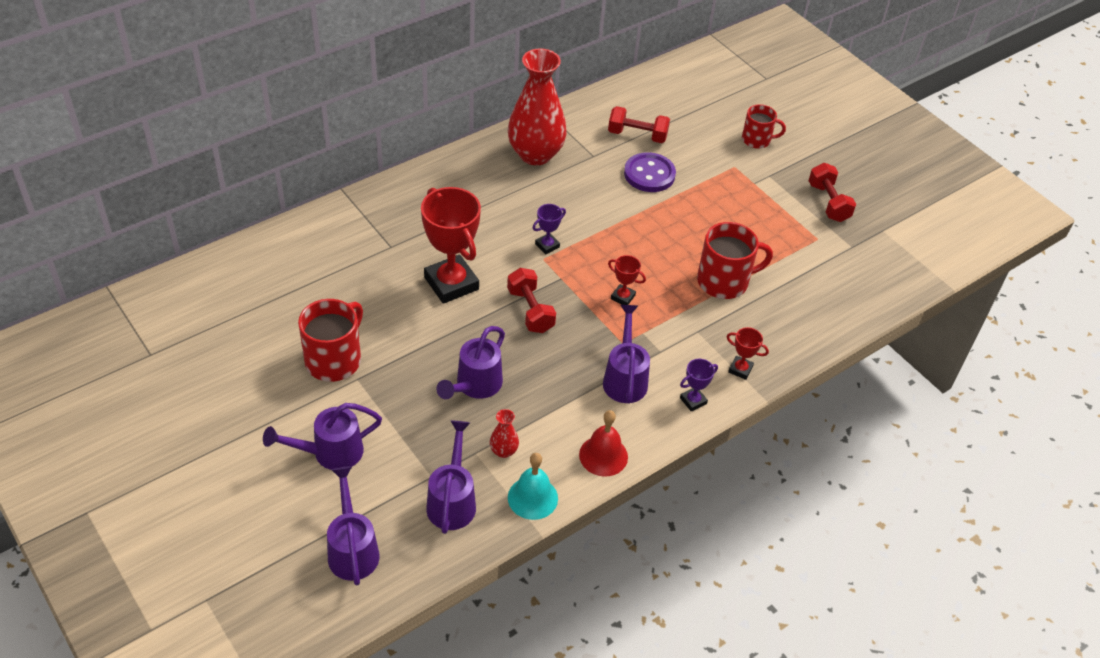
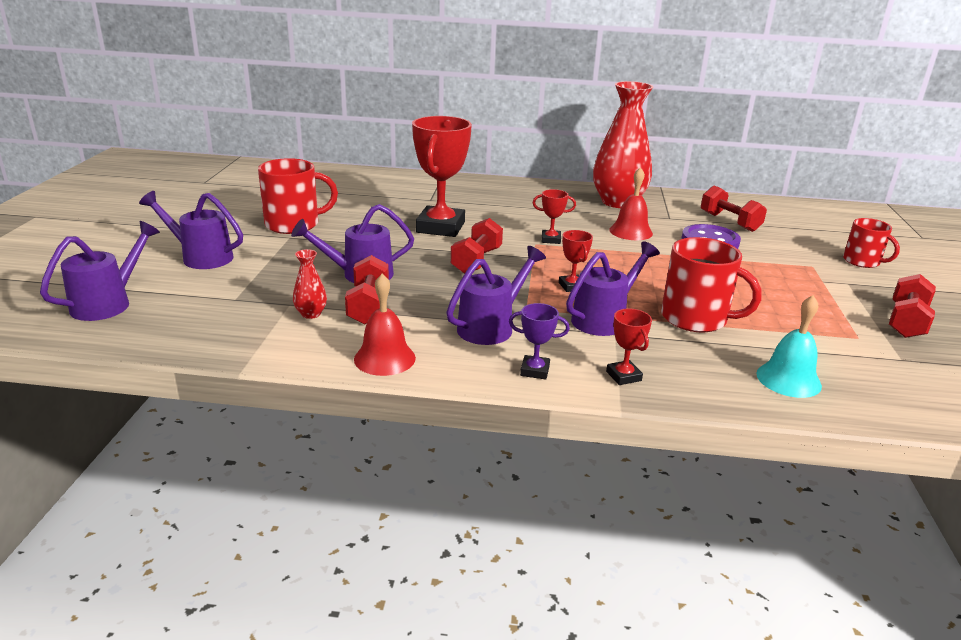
camera: 45 degrees right, 20 degrees down
purple watering can [426,421,476,534] -> purple watering can moved to [566,241,660,336]
turquoise bell [508,453,558,520] -> turquoise bell moved to [756,295,822,398]
purple trophy [533,204,566,254] -> red trophy [533,189,576,244]
none -> red dumbbell [345,255,389,325]
none -> red bell [609,167,653,240]

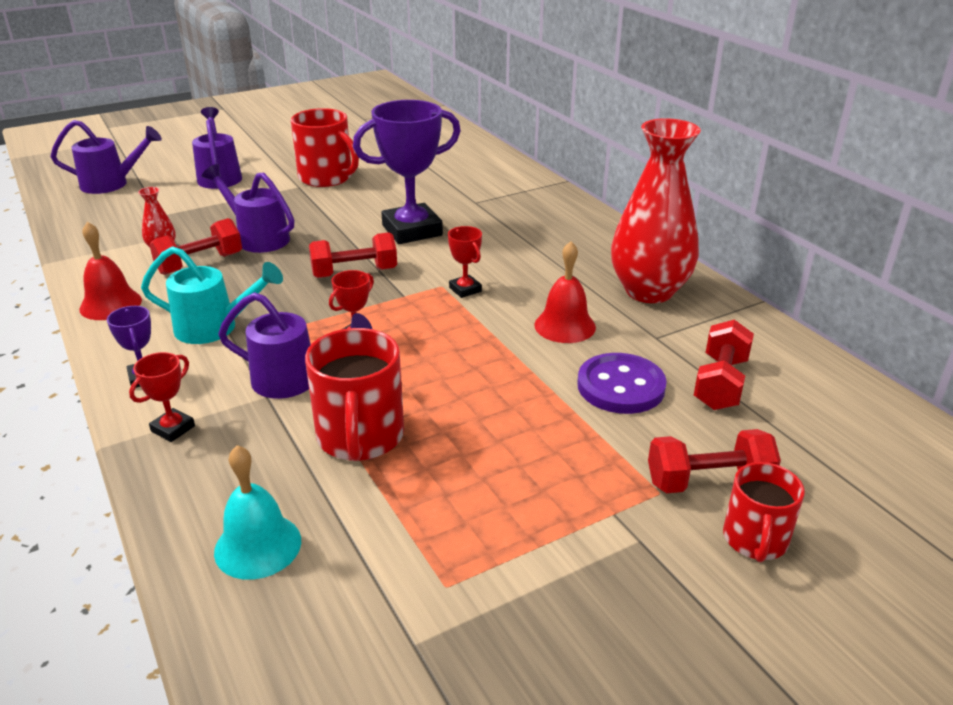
camera: 55 degrees right, 5 degrees up
red trophy [412,116,472,237] -> purple trophy [353,100,461,244]
purple watering can [446,246,546,345] -> turquoise watering can [141,246,283,344]
red dumbbell [889,274,936,338] -> red dumbbell moved to [648,429,781,493]

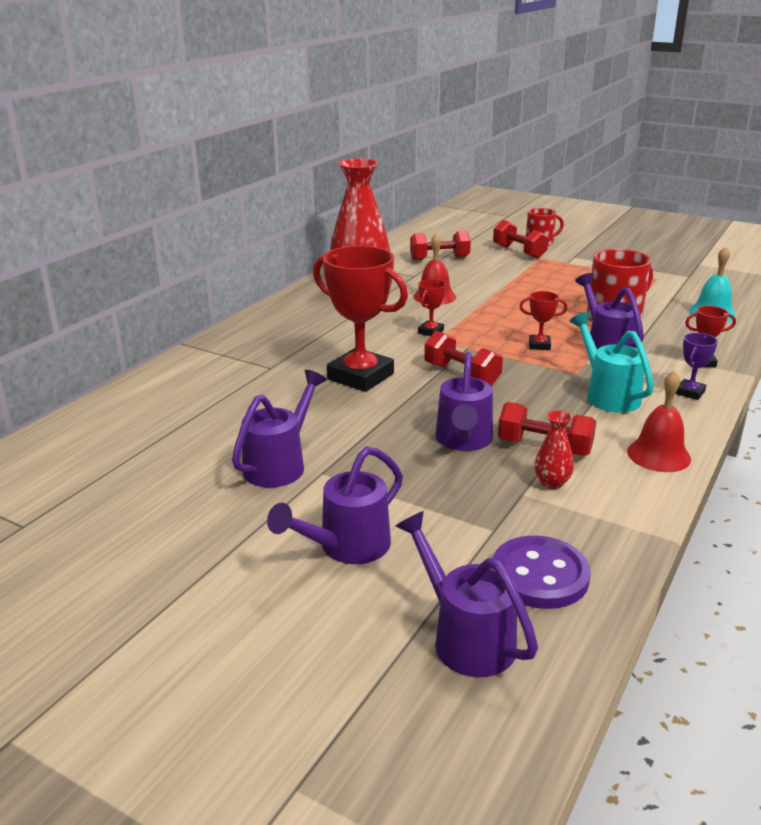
camera: 120 degrees left, 5 degrees down
red mug [291,108,359,187] -> purple watering can [232,370,327,488]
purple trophy [353,100,461,244] -> red trophy [313,246,408,392]
purple button [577,353,667,414] -> purple button moved to [493,536,591,609]

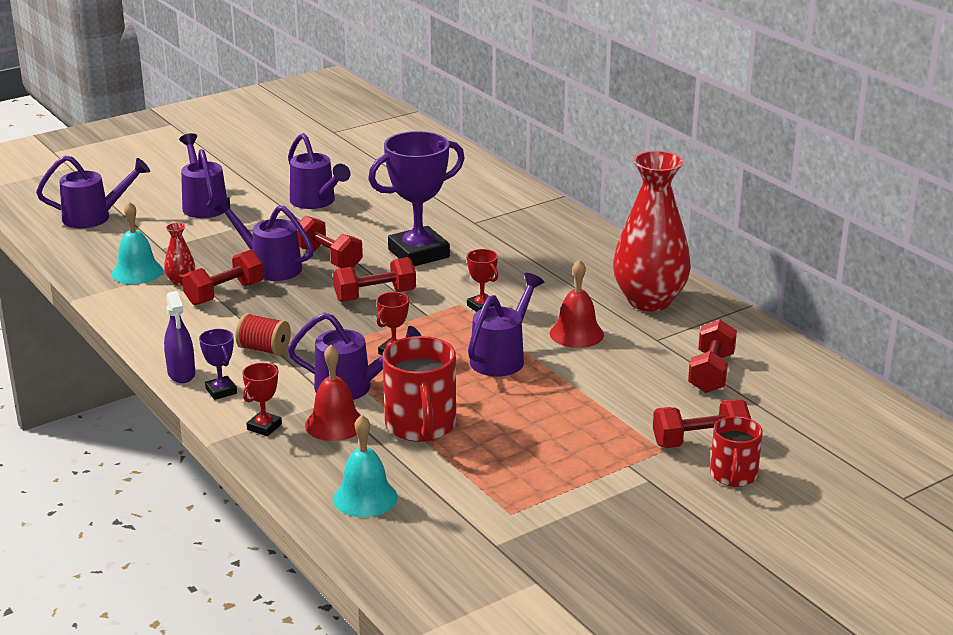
camera: 115 degrees right, 0 degrees up
red trophy [313,246,408,392] -> purple trophy [368,131,465,266]
purple button [493,536,591,609] -> none
turquoise watering can [569,312,654,413] -> red spool [235,313,291,356]
red bell [627,370,691,472] -> red bell moved to [305,345,361,441]
none -> turquoise bell [112,202,163,284]
none -> purple spray bottle [164,291,195,383]
none -> red dumbbell [297,216,363,268]
none -> purple watering can [468,273,544,376]

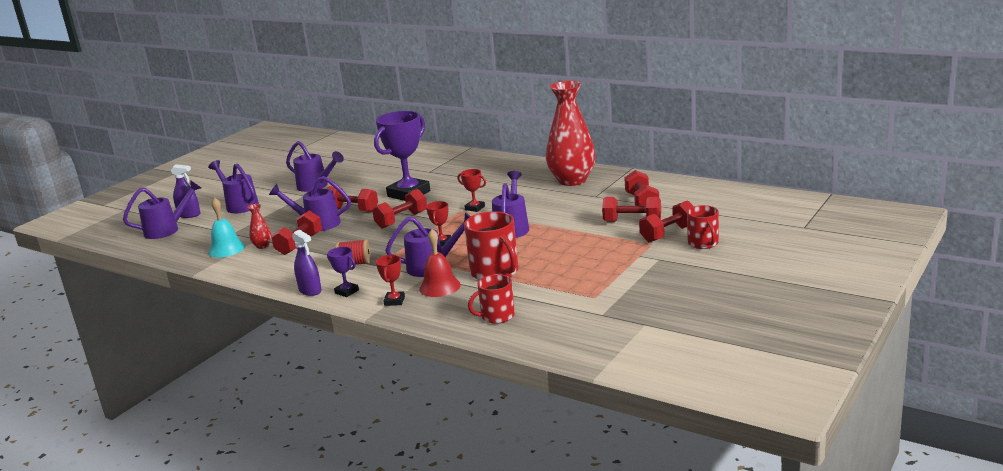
camera: 20 degrees left, 5 degrees down
turquoise bell [333,415,398,517] -> red mug [468,274,515,324]
red bell [550,259,604,348] -> none
none -> purple spray bottle [170,164,201,218]
none -> red dumbbell [602,197,661,222]

